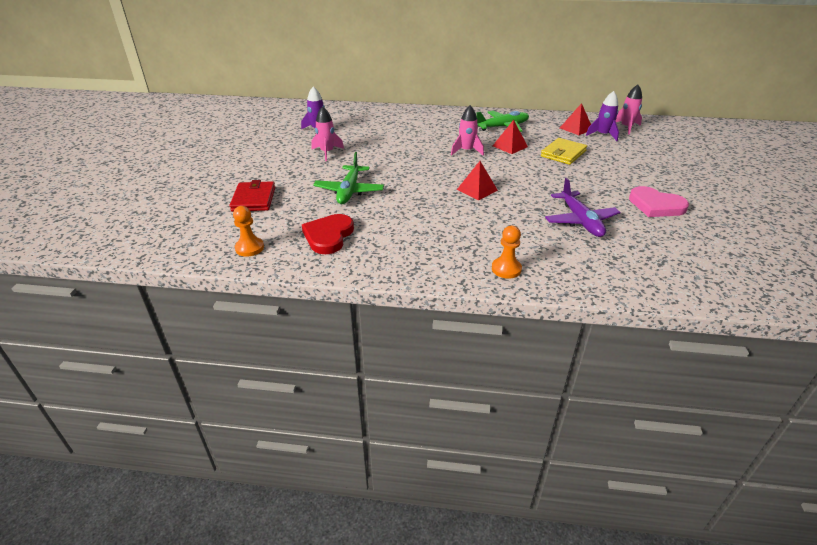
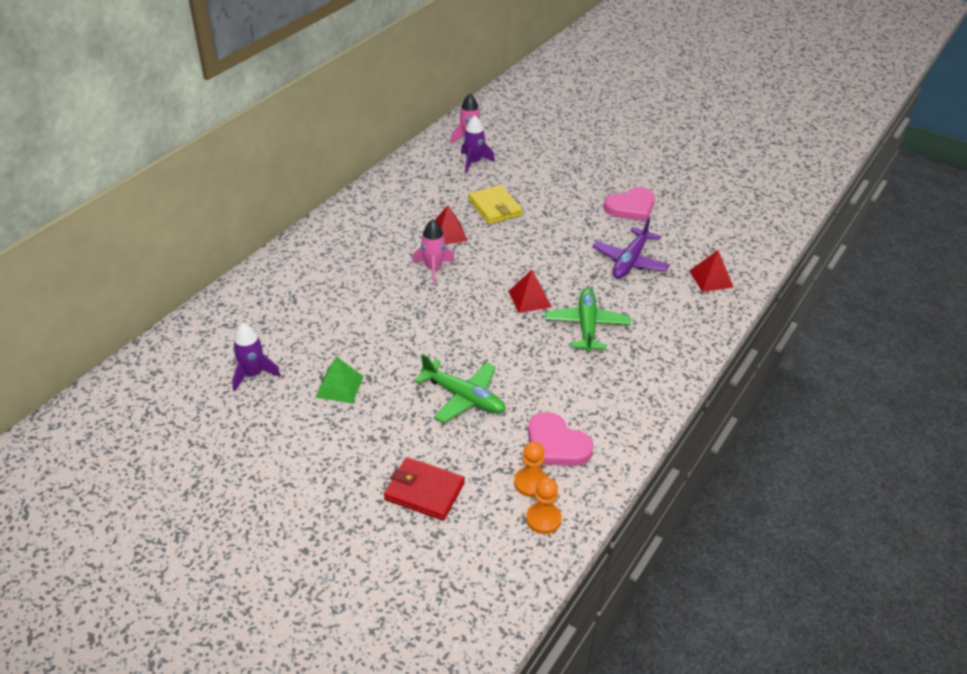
camera: 65 degrees left, 5 degrees up
red heart [302,214,354,254] -> pink heart [528,412,594,466]
pink rocket [311,106,344,161] -> green pyramid [315,356,364,403]
green plane [477,111,529,132] -> green plane moved to [545,288,631,353]
orange pawn [492,226,522,279] -> orange pawn moved to [514,442,548,497]
purple plane [545,178,620,237] -> purple plane turned 105 degrees clockwise [593,217,670,279]
red pyramid [560,103,591,135] -> red pyramid moved to [689,250,733,292]

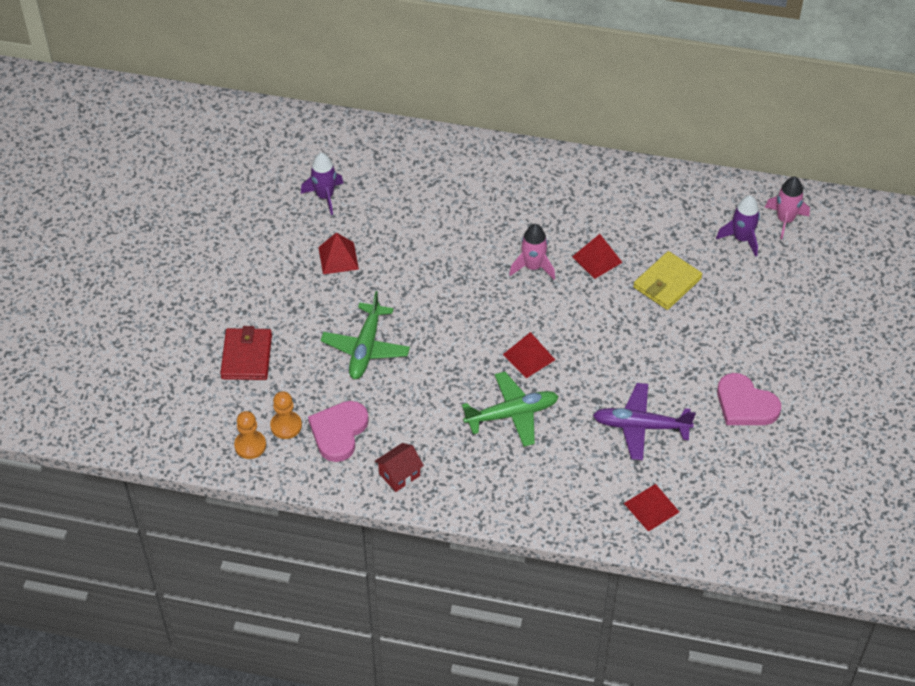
camera: 70 degrees right, 10 degrees up
green pyramid [315,356,364,403] -> red pyramid [318,232,359,274]
none -> red house [375,443,424,492]

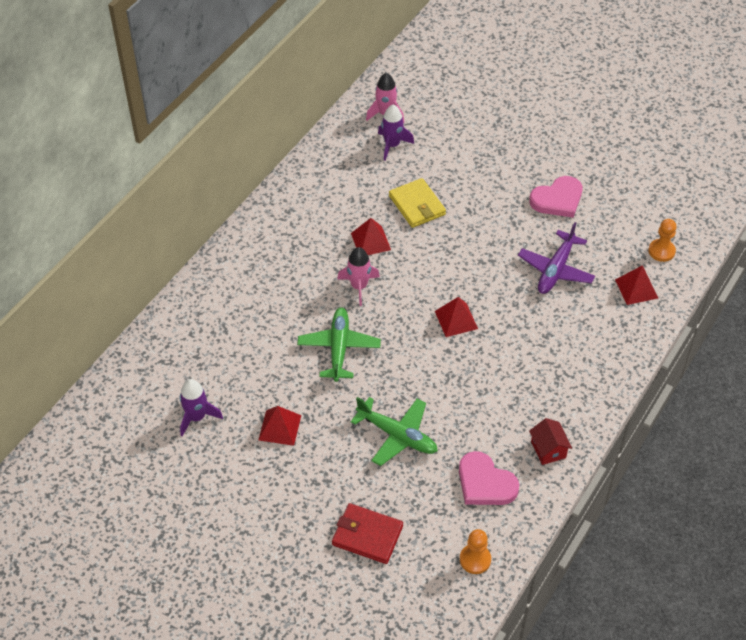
camera: 70 degrees left, 0 degrees up
orange pawn [270,391,302,439] -> orange pawn moved to [648,219,677,262]
green plane [462,372,559,447] -> green plane moved to [297,308,381,382]

